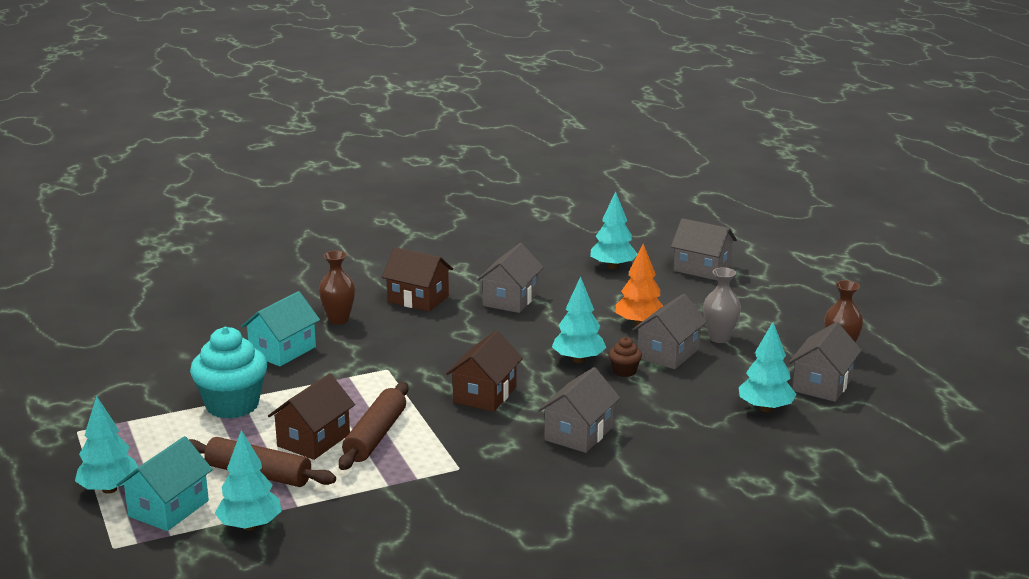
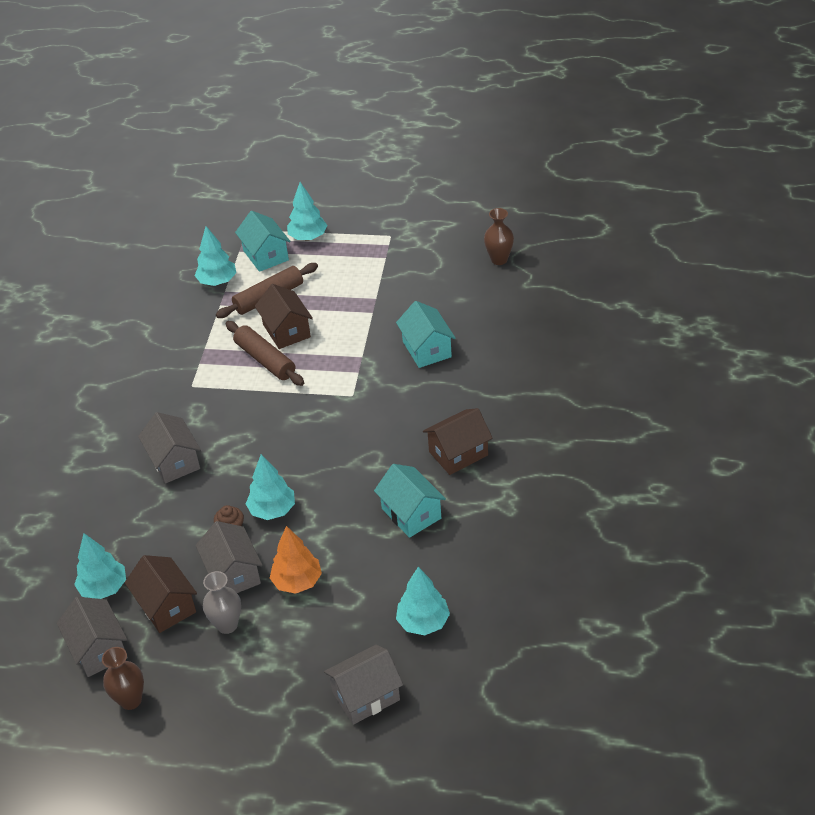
camera: 125 degrees right, 20 degrees up
turquoise cupcake [190,327,267,419] -> none
brown vase [319,251,355,325] -> brown vase moved to [484,208,514,265]
brown house [446,330,523,412] -> brown house moved to [125,555,197,633]
grey house [477,243,544,313] -> turquoise house [374,464,446,538]

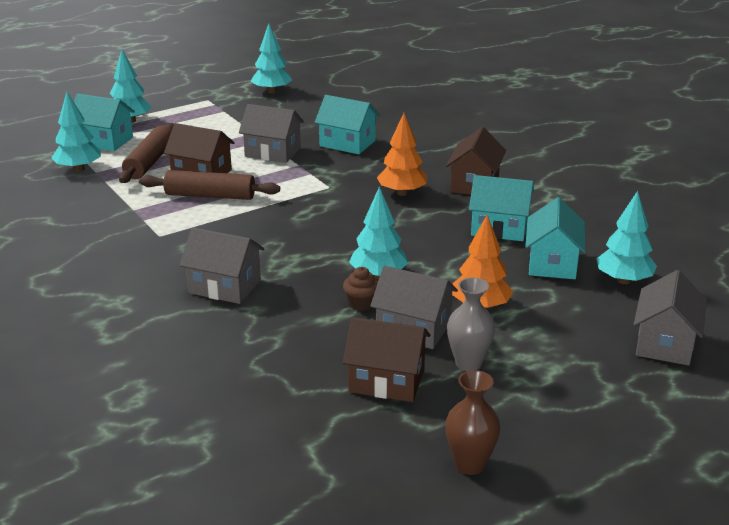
camera: 45 degrees left, 15 degrees down
grey house [57,597,128,677] -> grey house moved to [239,104,304,163]
turquoise tree [74,533,126,599] -> turquoise tree moved to [251,24,292,94]
brown vase [484,208,514,265] -> none
none -> orange tree [377,113,427,196]
none -> turquoise house [525,197,586,279]

